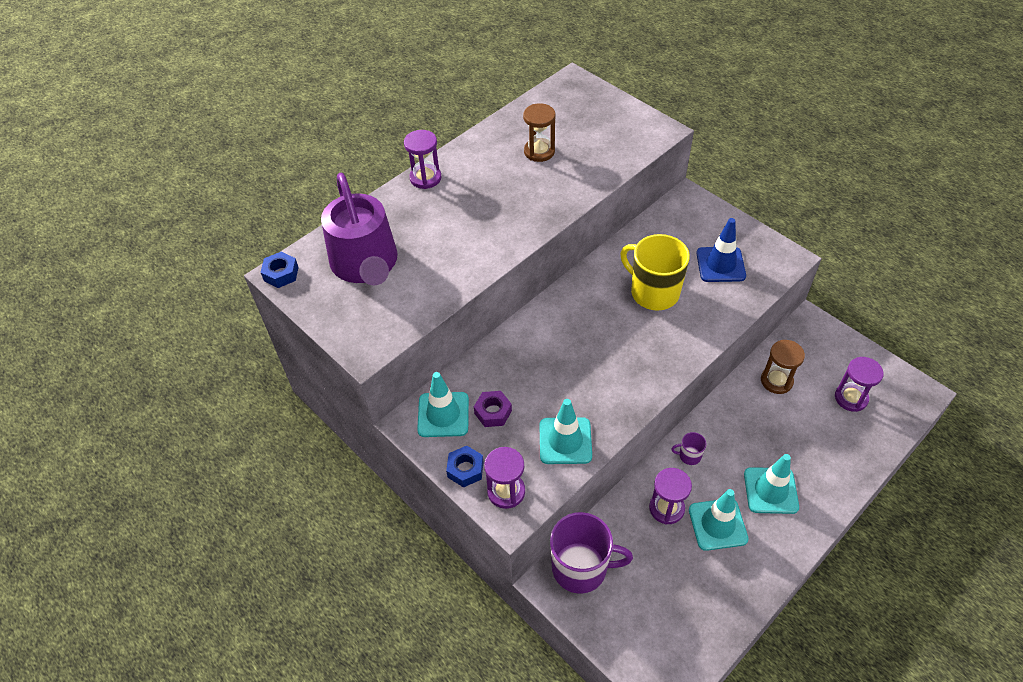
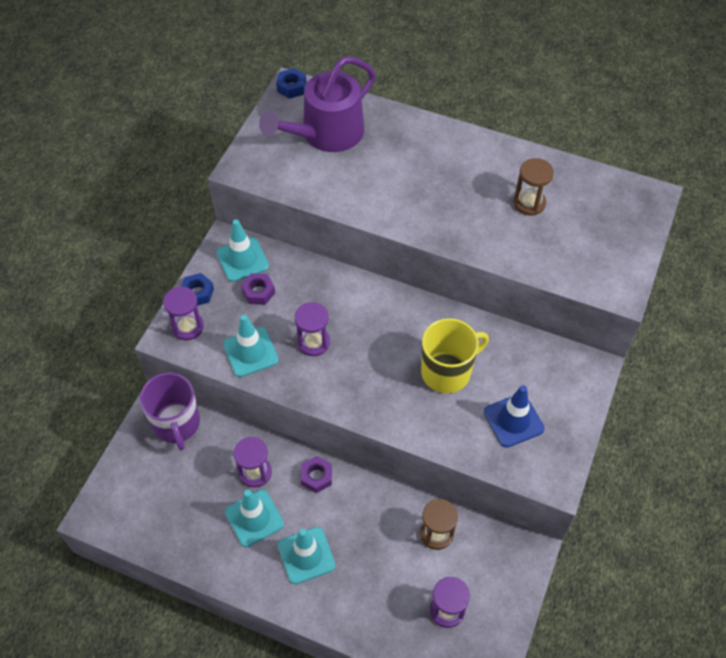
camera: 65 degrees right, 5 degrees up
purple hourglass [404,130,442,189] -> purple hourglass moved to [295,302,330,356]
yellow mug [621,234,690,311] -> yellow mug turned 45 degrees clockwise [421,318,489,393]
purple mug [671,432,706,465] -> purple nut [301,456,332,493]

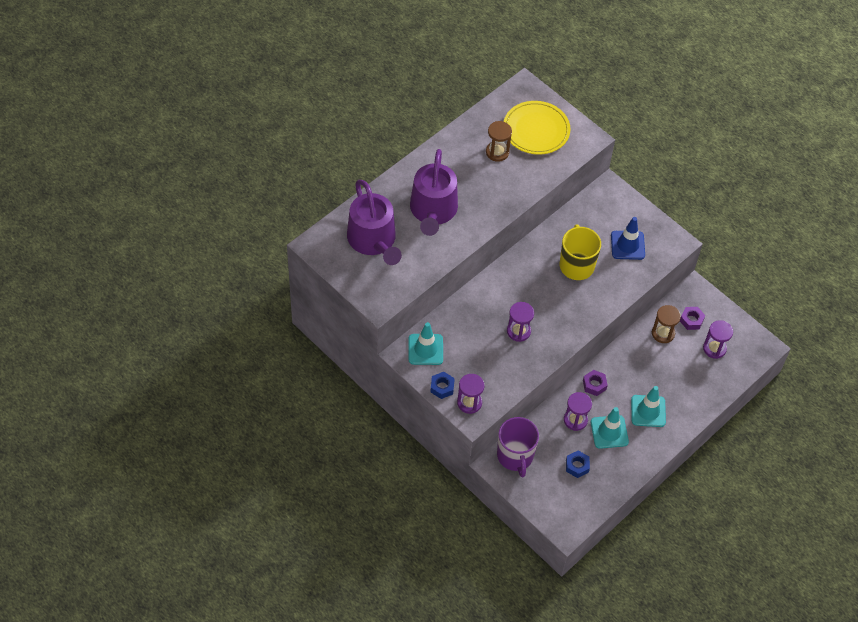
camera: 70 degrees left, 0 degrees up
purple mug [140,373,200,451] -> purple mug turned 75 degrees clockwise [497,417,539,477]
turquoise traffic cone [223,315,279,377] -> none
purple nut [241,273,275,305] -> purple nut moved to [680,307,705,330]
blue nut [276,68,307,99] -> blue nut moved to [566,451,590,478]
none -> purple watering can [410,149,458,236]
none -> yellow plate [504,101,571,155]

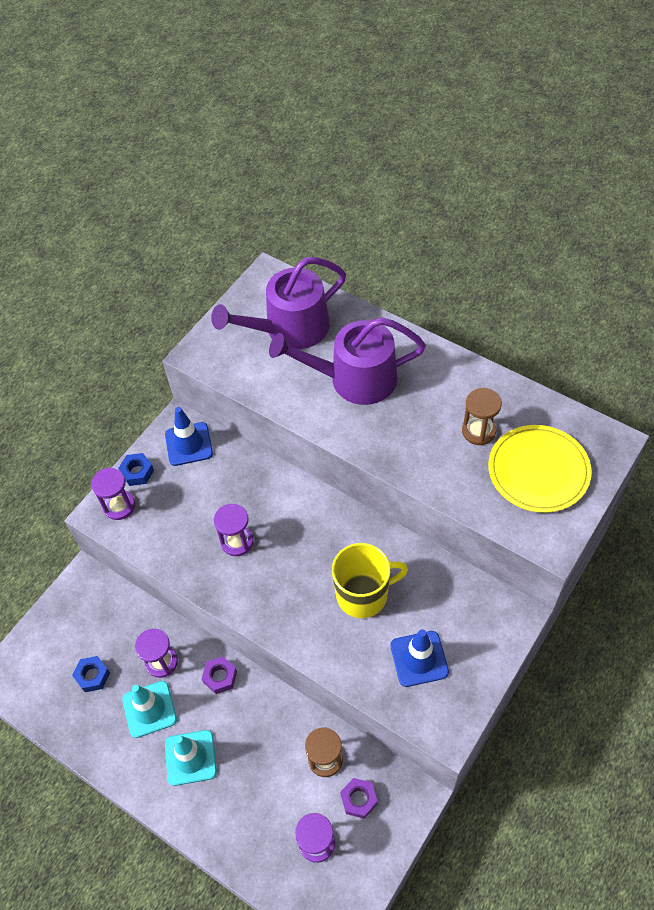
camera: 85 degrees right, 0 degrees up
turquoise traffic cone [409,322,443,365] -> blue traffic cone [165,407,213,466]
purple mug [497,417,539,477] -> none

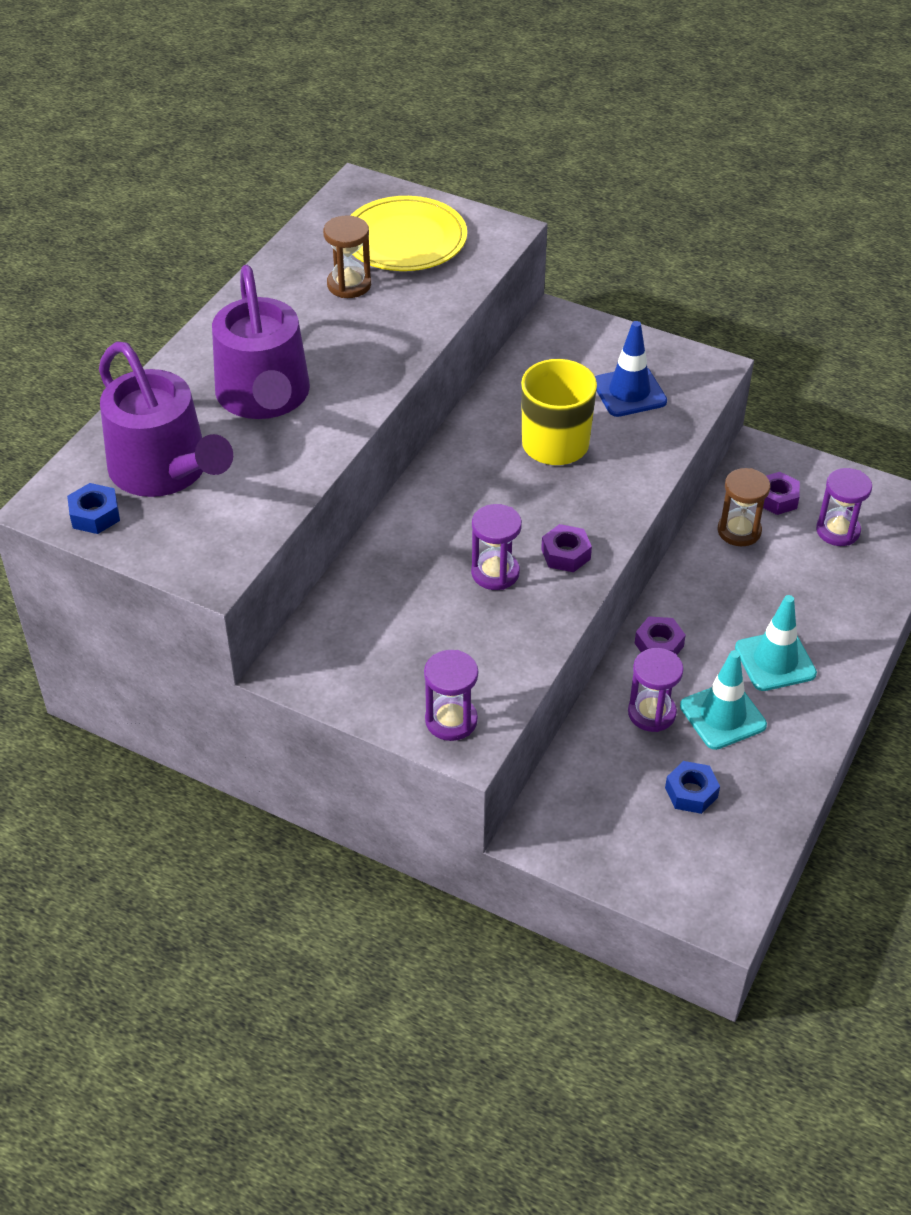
camera: 100 degrees left, 10 degrees down
blue nut [118,453,154,486] -> blue nut moved to [67,483,120,534]
blue traffic cone [165,407,213,466] -> none
none -> purple nut [541,524,592,572]

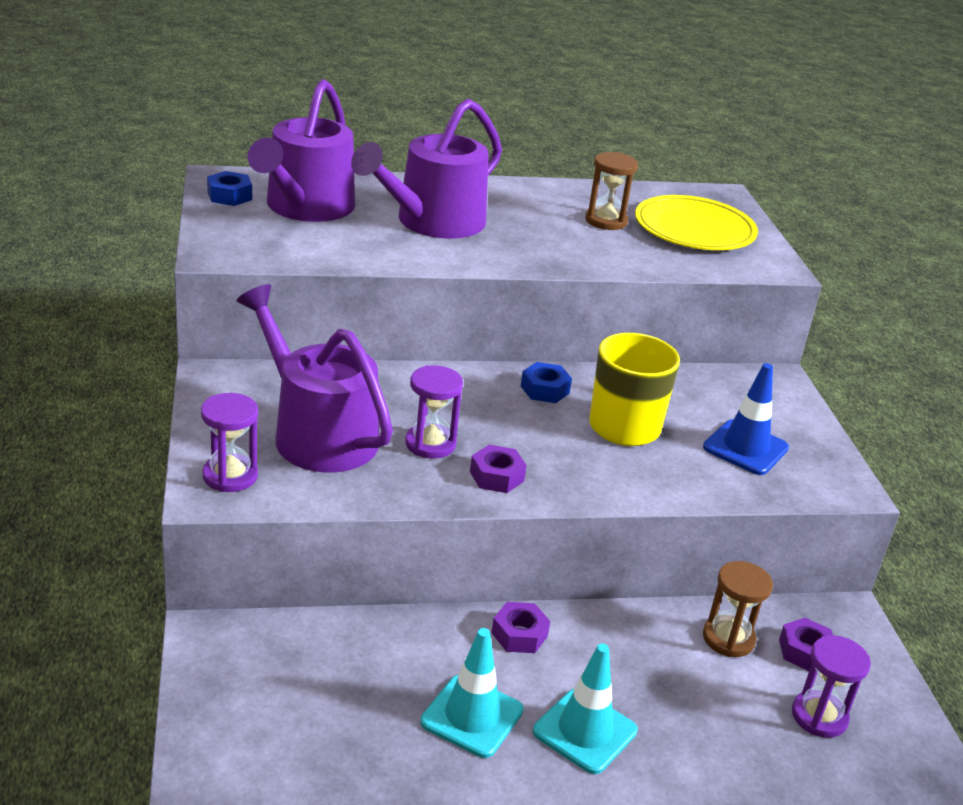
camera: 50 degrees right, 15 degrees down
purple hourglass [628,648,684,732] -> none
blue nut [665,761,720,814] -> blue nut moved to [521,362,572,403]
none -> purple watering can [236,284,393,473]

